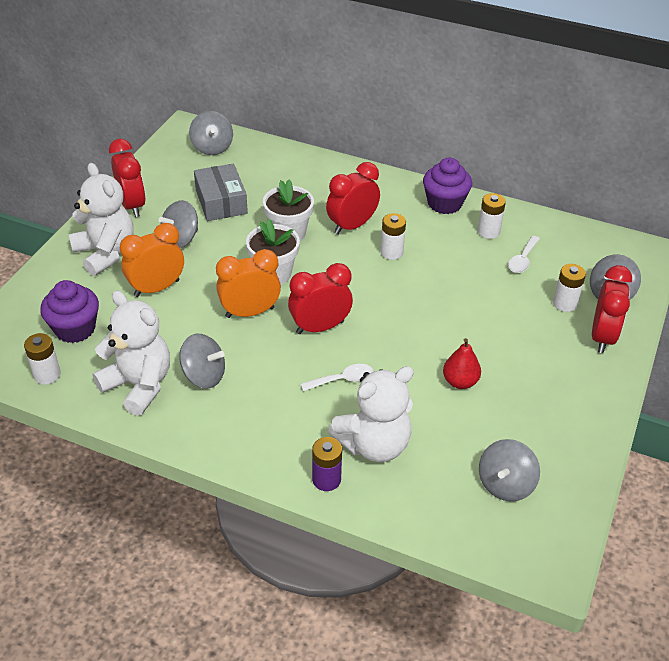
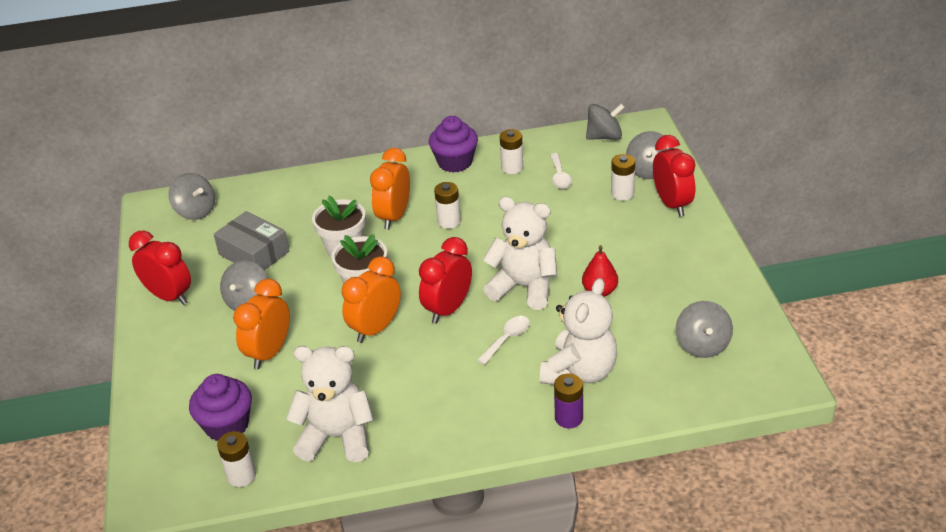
camera: 30 degrees left, 5 degrees down
white teddy bear [69,163,134,276] -> white teddy bear moved to [483,197,557,310]
grey spinning top [179,334,225,388] -> grey spinning top moved to [586,104,625,140]
red clock [326,162,380,235] -> orange clock [370,148,410,230]

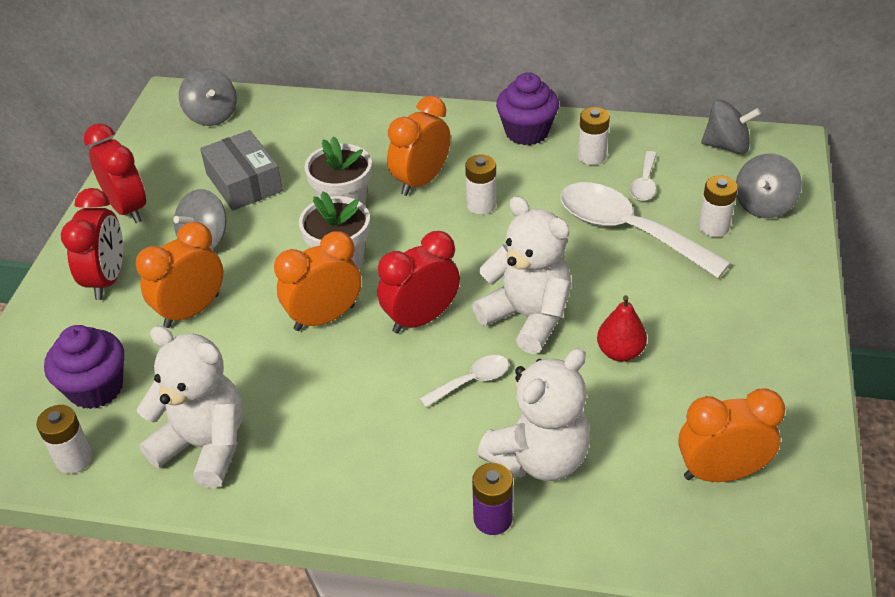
camera: 20 degrees right, 5 degrees up
red clock [653,135,696,217] -> red clock moved to [61,188,123,300]
grey spinning top [676,301,733,358] -> orange clock [678,388,785,482]
none -> white spoon [560,182,731,278]

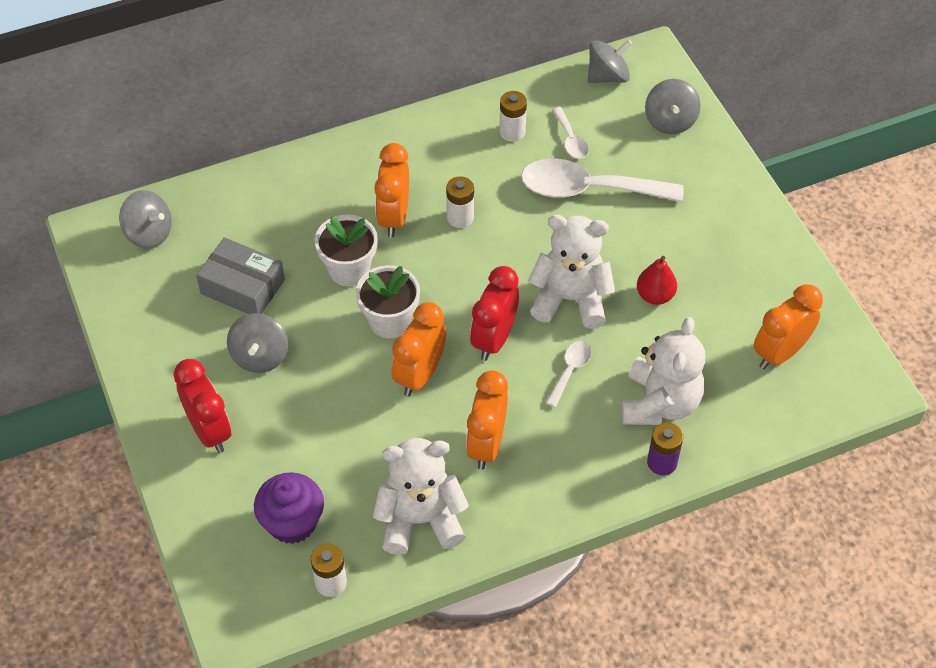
camera: 35 degrees left, 10 degrees up
red clock [84,123,146,223] -> none
orange clock [136,222,223,328] -> orange clock moved to [466,370,508,470]
purple cupcake [496,73,559,145] -> none
white battery [698,176,738,237] -> none

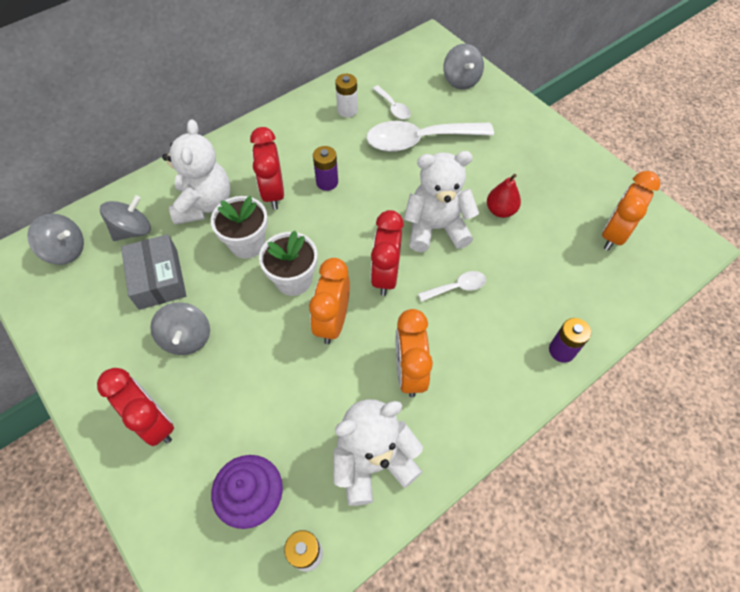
camera: 15 degrees left, 5 degrees up
grey box [196,237,285,314] -> grey box turned 60 degrees clockwise [121,234,186,310]
orange clock [374,143,409,237] -> red clock [250,127,284,210]
white battery [446,176,474,228] -> purple battery [313,146,338,191]
white spoon [546,340,592,407] -> white spoon turned 60 degrees clockwise [418,271,486,302]
grey spinning top [588,39,633,83] -> grey spinning top moved to [100,195,151,241]
white teddy bear [621,317,705,425] -> white teddy bear moved to [162,119,230,225]

